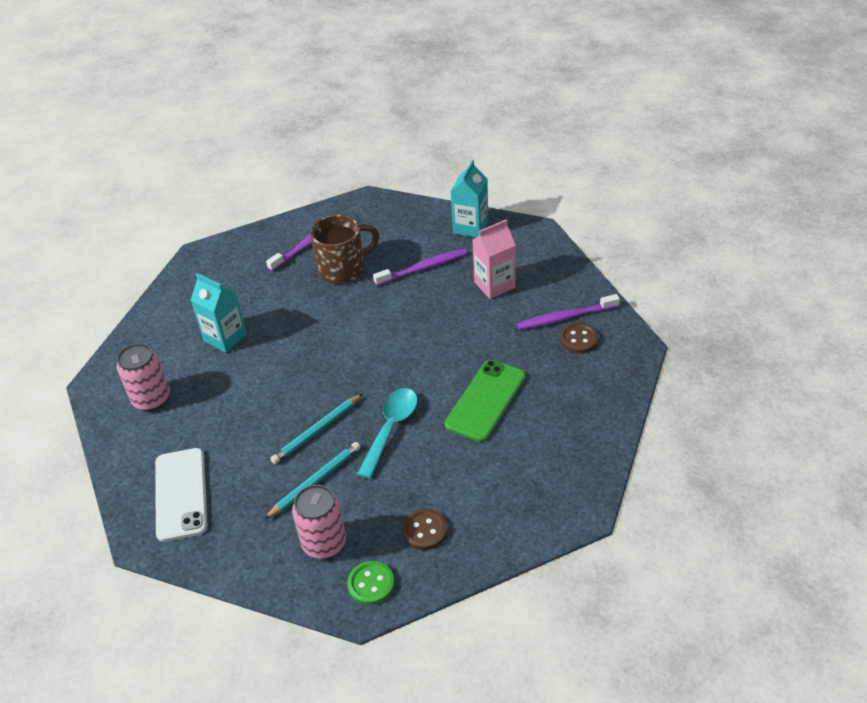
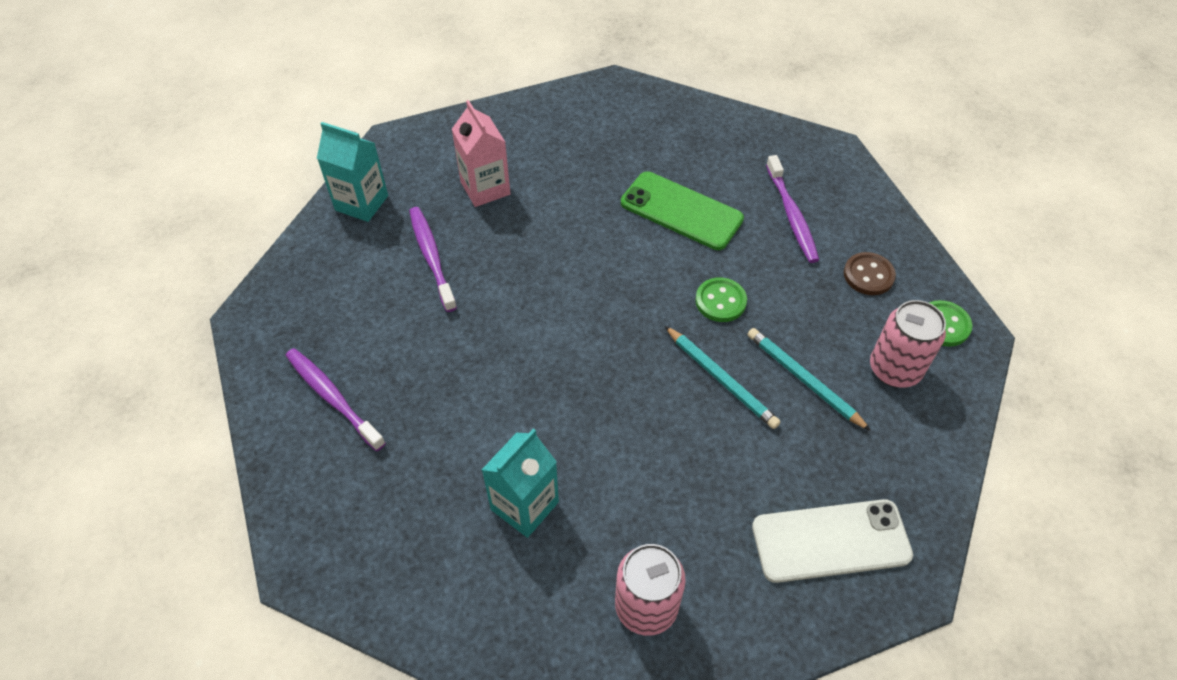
camera: 90 degrees left, 10 degrees up
brown mug [310,215,379,284] -> none
turquoise spoon [357,388,418,479] -> green button [695,277,747,322]
purple toothbrush [517,294,620,330] -> purple toothbrush moved to [766,155,819,263]
brown button [560,323,599,353] -> none

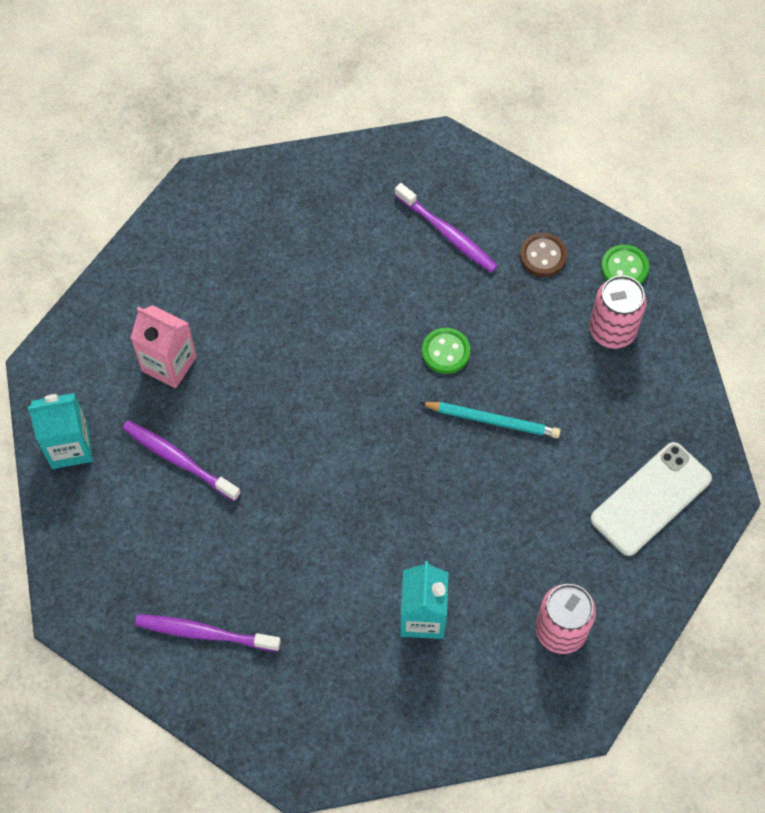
camera: 35 degrees left, 10 degrees up
green phone [621,172,744,250] -> none
turquoise pencil [747,328,871,431] -> none

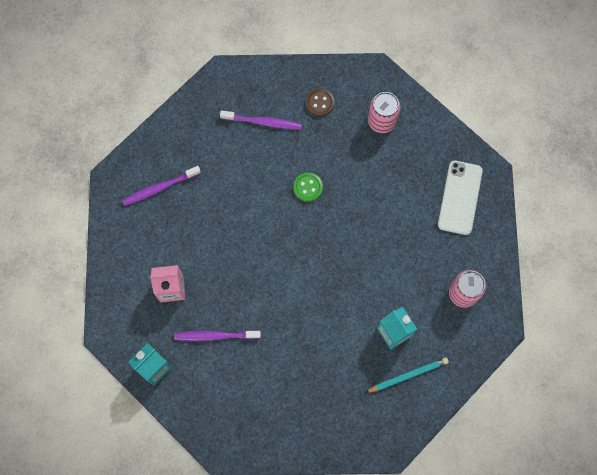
camera: 35 degrees left, 10 degrees up
purple toothbrush [135,614,281,652] -> purple toothbrush moved to [122,166,201,206]
turquoise pencil [420,402,561,438] -> turquoise pencil moved to [365,358,449,393]
green button [601,245,649,284] -> none

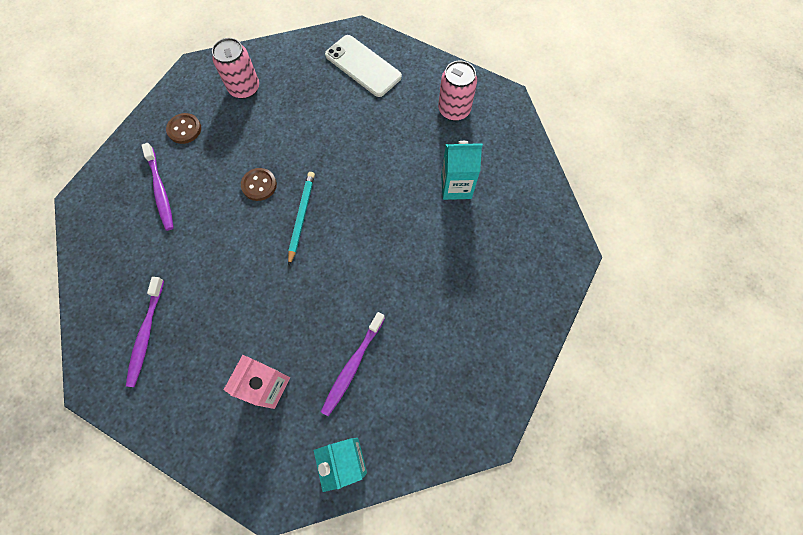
camera: 60 degrees left, 5 degrees down
purple toothbrush [220,110,302,130] -> purple toothbrush turned 120 degrees clockwise [141,143,174,231]
green button [293,173,323,202] -> brown button [241,168,277,201]
turquoise pencil [365,358,449,393] -> turquoise pencil moved to [288,172,315,266]

